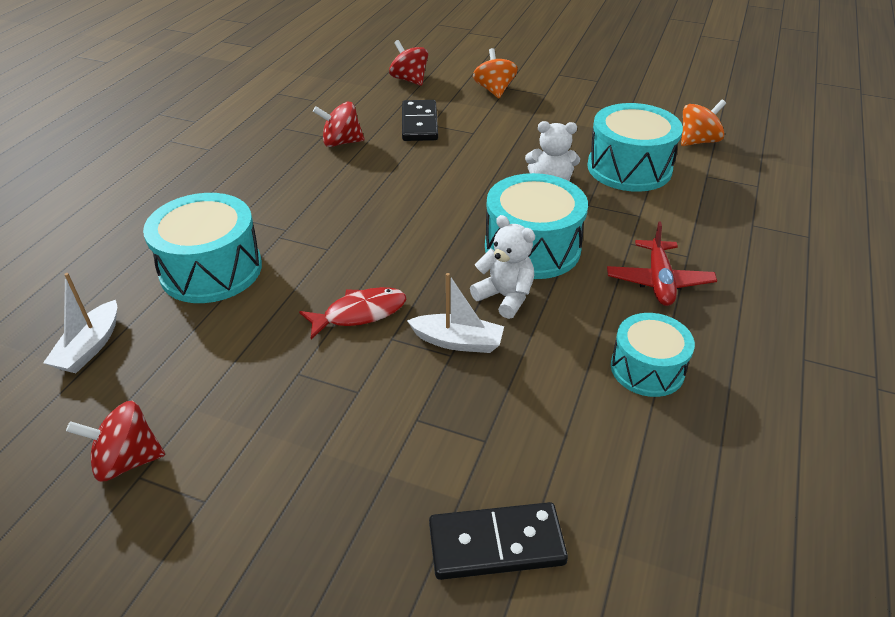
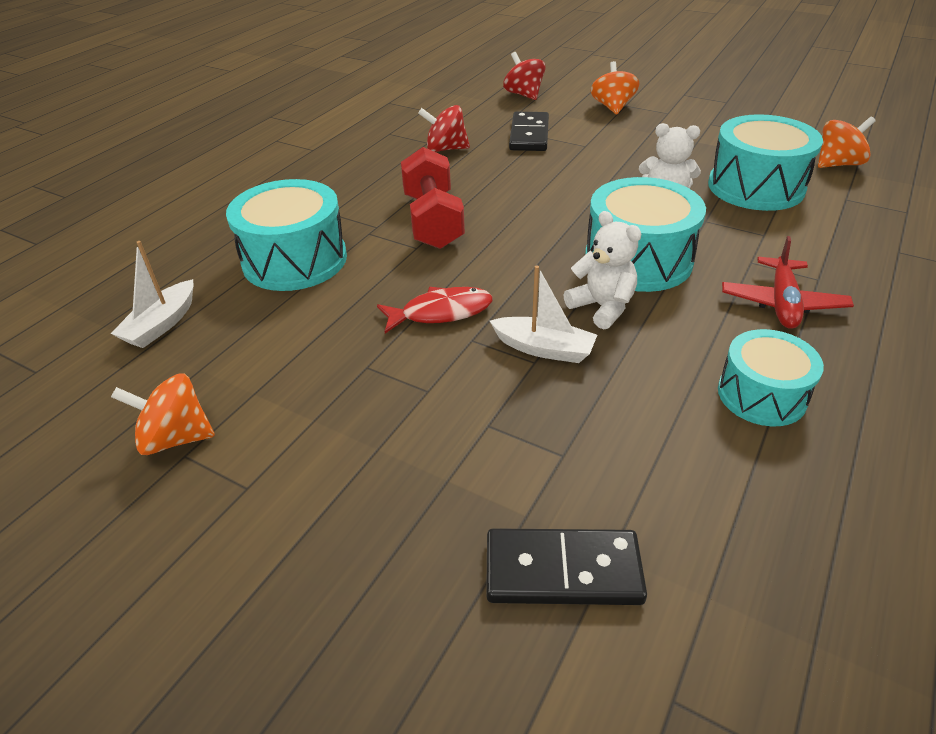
camera: 10 degrees right, 0 degrees up
red spinning top [66,401,165,482] -> orange spinning top [111,373,215,455]
none -> red dumbbell [401,147,465,249]

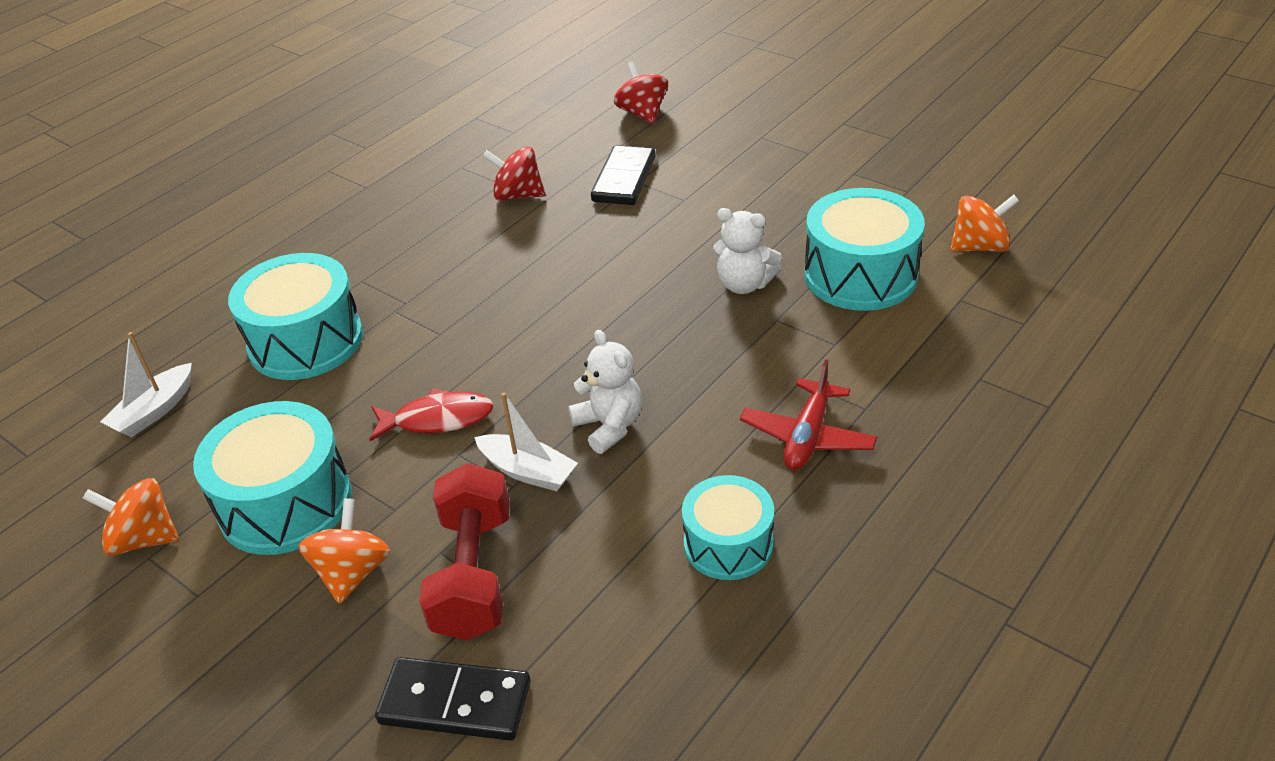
camera: 10 degrees right, 0 degrees up
red dumbbell [401,147,465,249] -> red dumbbell moved to [419,463,510,640]
turquoise drum [585,177,706,292] -> turquoise drum moved to [193,401,352,555]
orange spinning top [591,61,640,114] -> orange spinning top moved to [298,498,390,604]

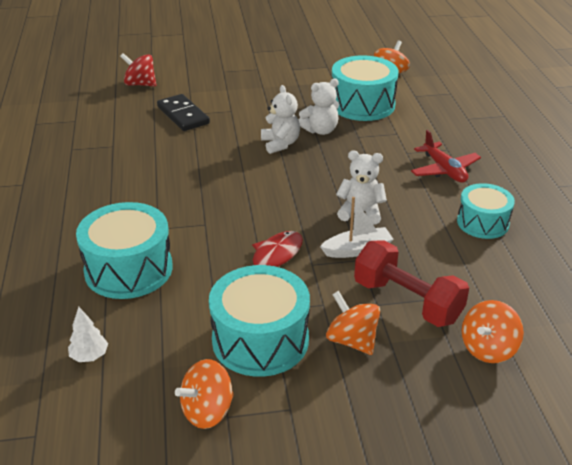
camera: 50 degrees left, 5 degrees down
white boat [100,332,192,438] -> white tree [68,307,108,362]
black domino [375,657,531,741] -> orange spinning top [462,300,524,363]
red spinning top [483,147,545,201] -> none
none -> white teddy bear [261,85,300,154]

